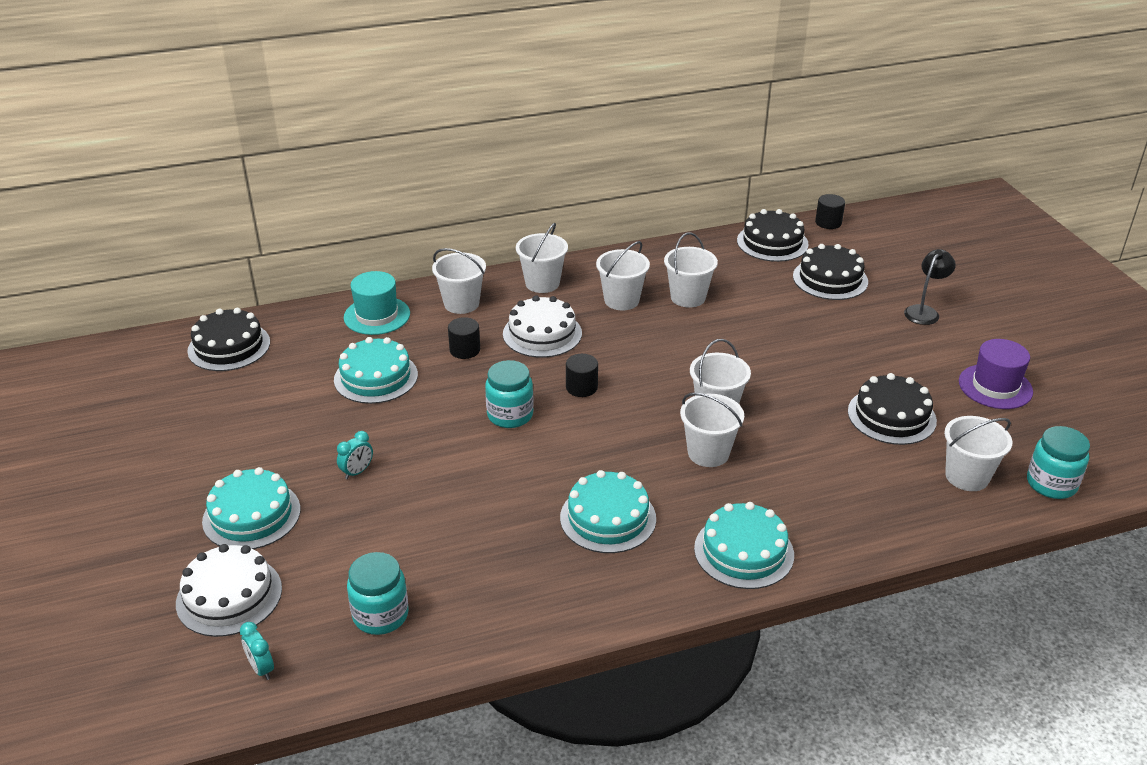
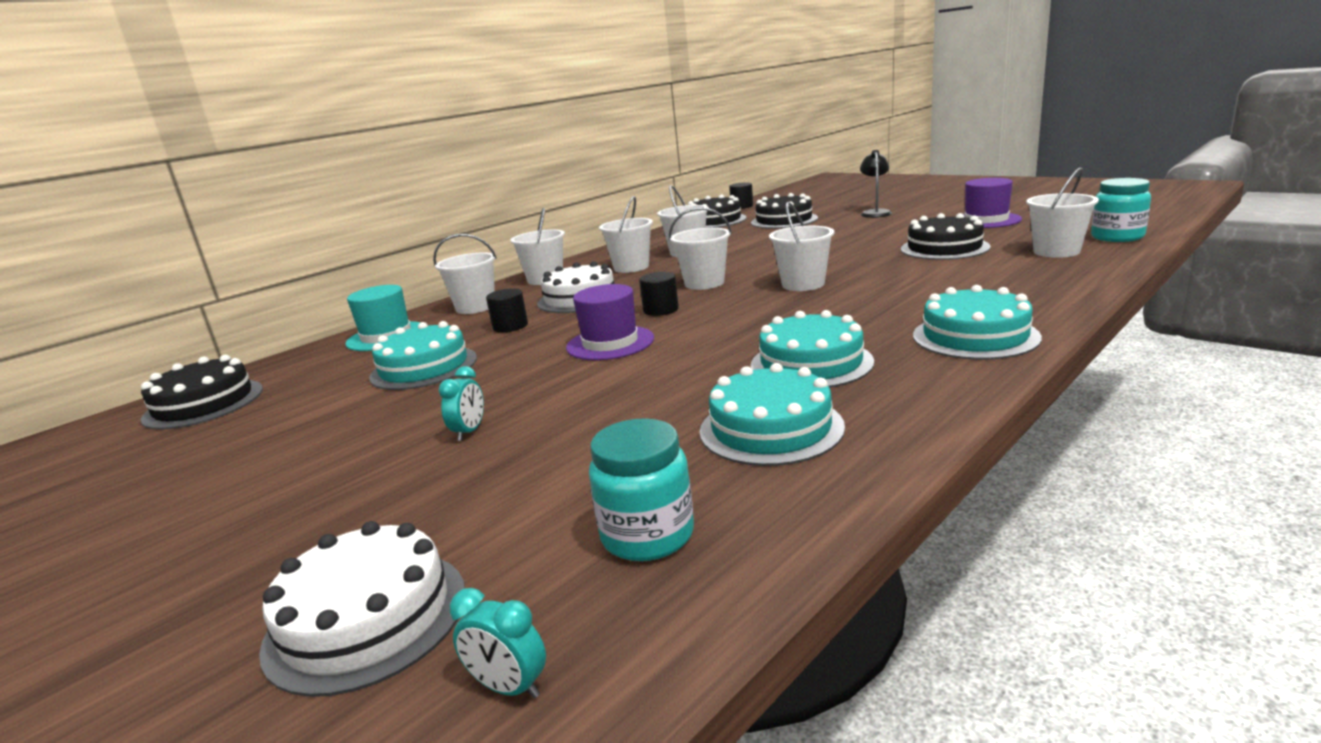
camera: 25 degrees left, 15 degrees down
turquoise cake [202,467,301,549] -> turquoise cake moved to [700,363,845,466]
turquoise jar [485,360,534,428] -> purple hat [566,284,654,360]
white bucket [680,393,744,467] -> white bucket moved to [669,207,732,290]

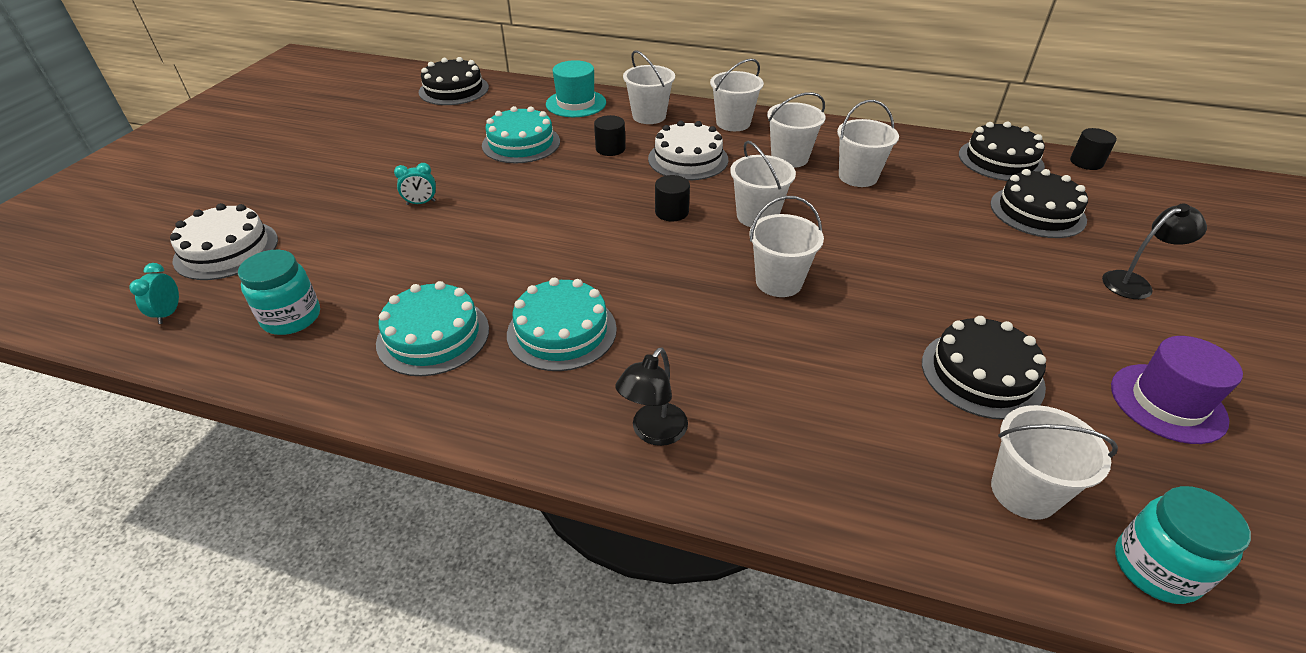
camera: 60 degrees right, 20 degrees up
purple hat [566,284,654,360] -> none
turquoise cake [913,285,1042,360] -> black lamp [615,348,688,446]

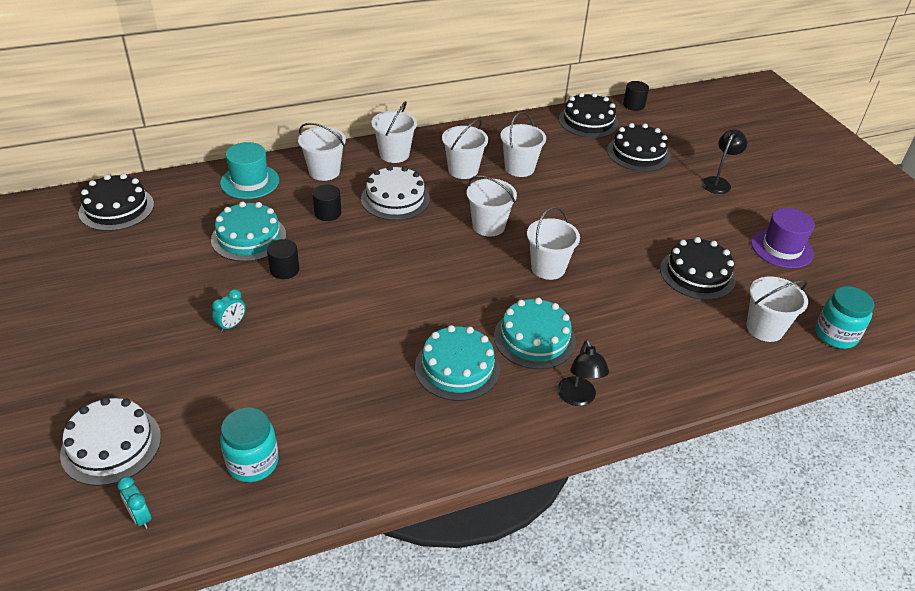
camera: 40 degrees left, 0 degrees up
turquoise cake [376,281,489,376] -> turquoise cake moved to [494,298,576,369]
black cylinder [655,175,690,221] -> black cylinder moved to [267,239,299,279]

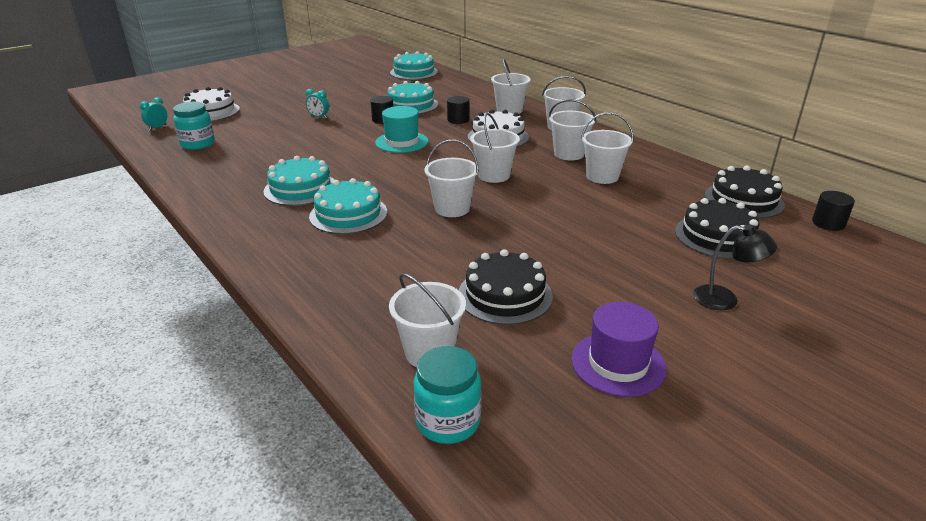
camera: 75 degrees right, 10 degrees down
black cake [78,174,154,231] -> turquoise cake [390,51,438,80]
turquoise hat [220,142,279,199] -> turquoise hat moved to [375,106,428,153]
black lamp [557,339,609,406] -> none

